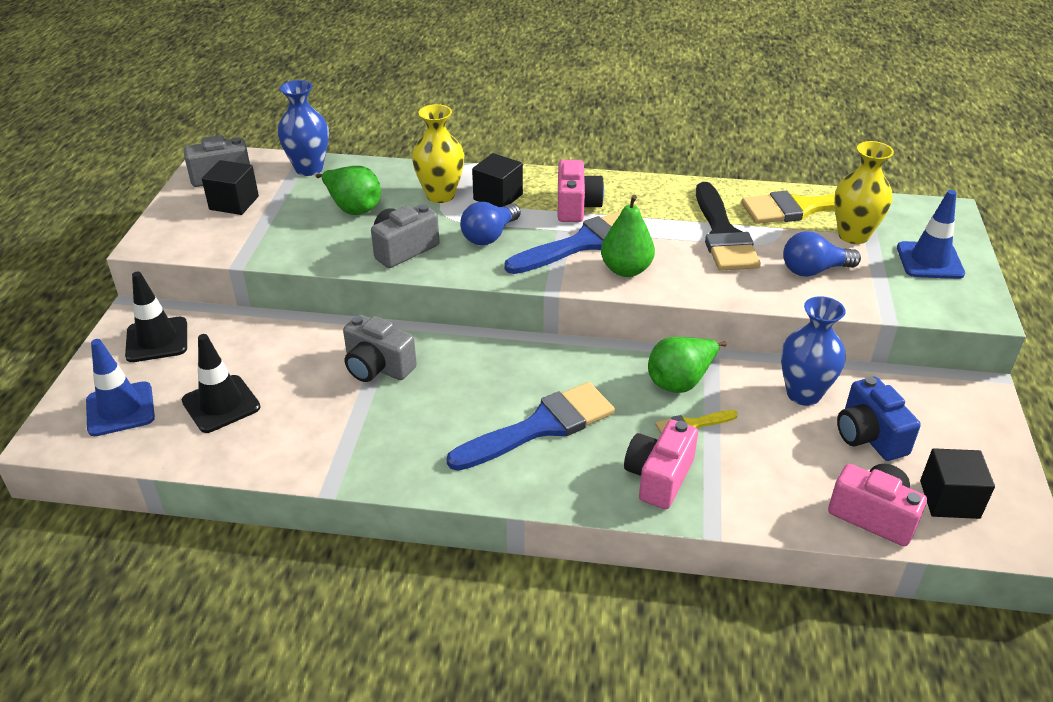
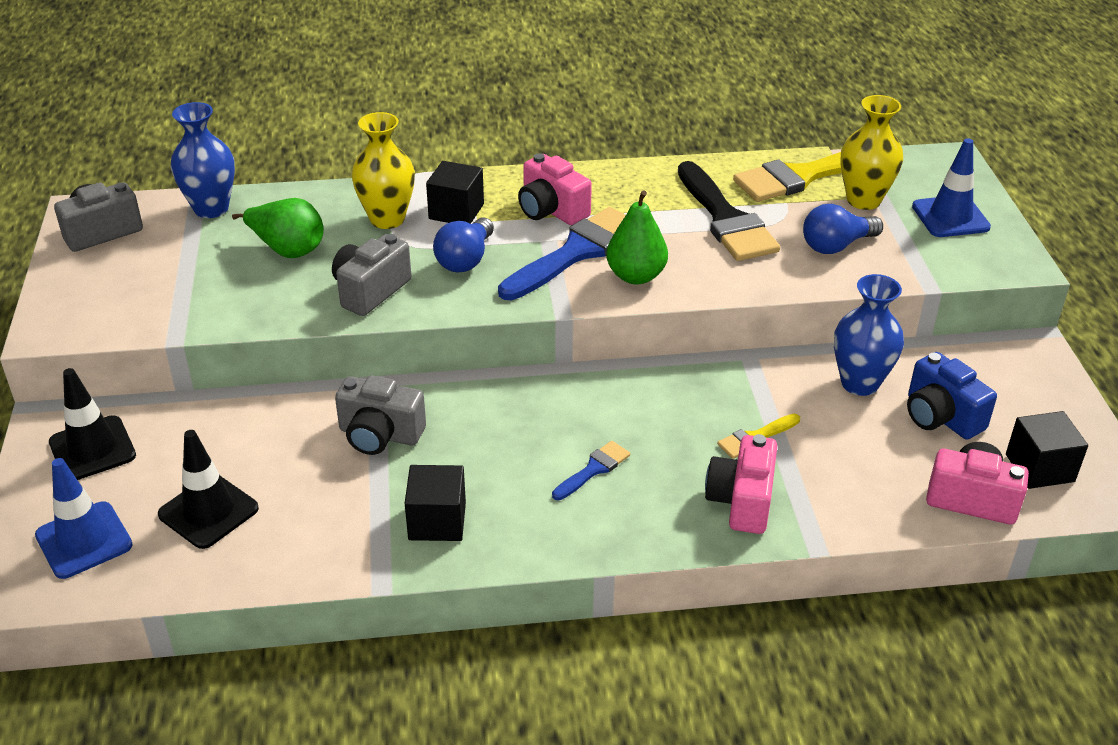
camera: 15 degrees left, 0 degrees up
black cube [202,160,259,215] -> black cube moved to [405,465,466,541]
blue brush [447,382,615,471] -> blue brush [552,441,630,500], size x0.48
pink camera [558,160,604,222] -> pink camera turned 150 degrees clockwise [518,153,592,225]
green pear [648,337,727,393] -> none

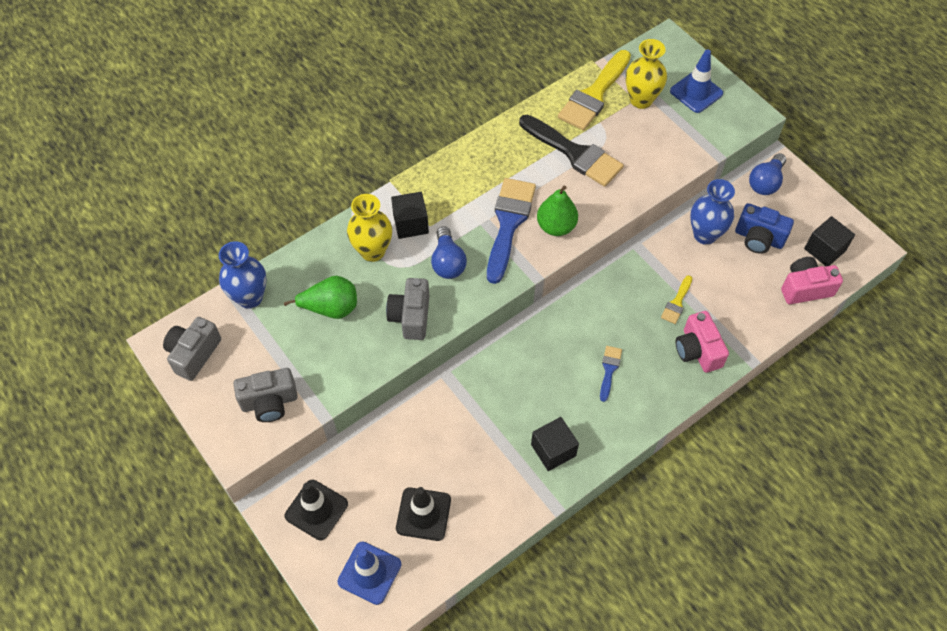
camera: 30 degrees left, 20 degrees up
grey camera [335,375,426,455] -> grey camera moved to [233,368,298,422]
pink camera [518,153,592,225] -> none
blue light bulb [803,204,883,254] -> blue light bulb moved to [749,153,786,195]

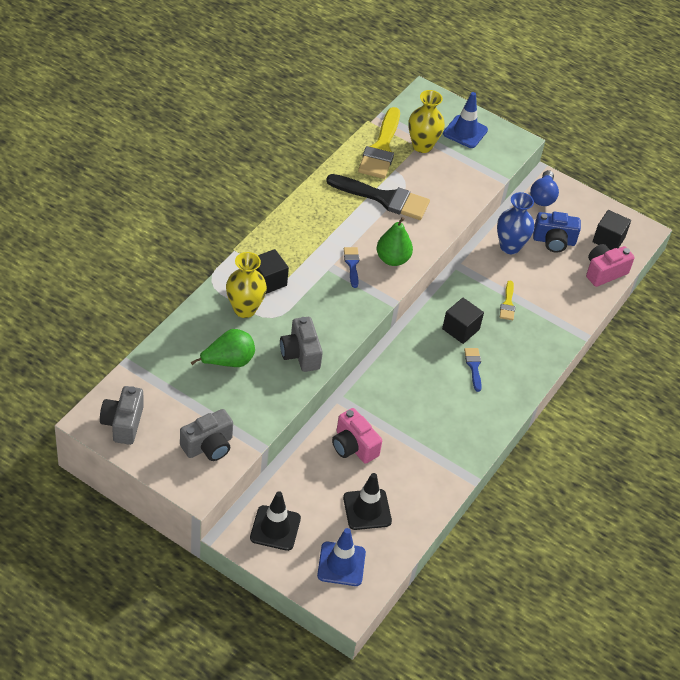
camera: 25 degrees left, 10 degrees down
blue vase [219,241,267,309] -> none
blue light bulb [431,226,467,279] -> none
blue brush [487,178,536,284] -> blue brush [344,247,360,288], size x0.48
black cube [531,417,579,471] -> black cube moved to [442,298,484,344]
pink camera [676,311,729,373] -> pink camera moved to [332,408,382,464]

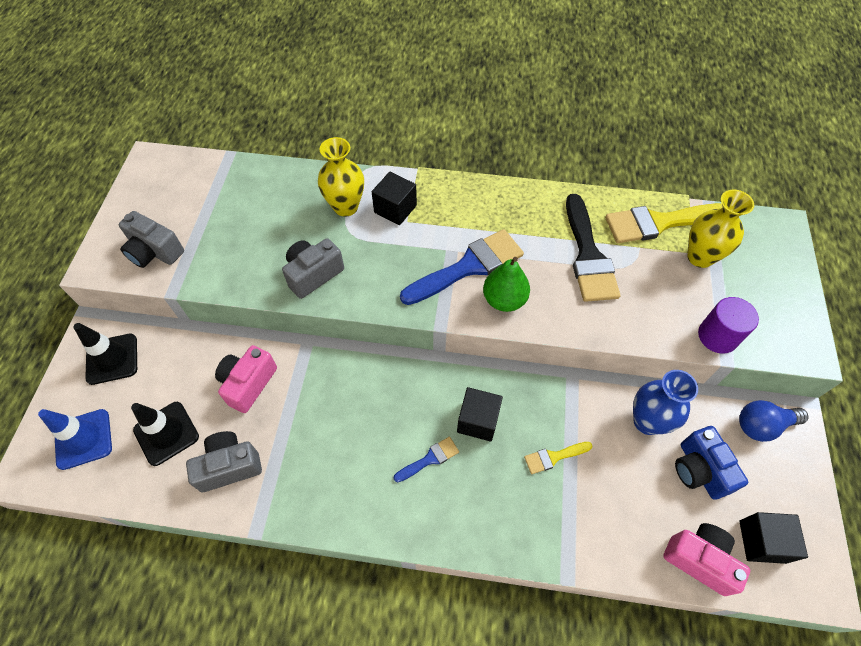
camera: 70 degrees right, 10 degrees up
grey camera [100,386,144,445] -> grey camera moved to [186,431,262,492]
green pear [191,329,255,367] -> none
blue brush [344,247,360,288] -> blue brush [400,229,524,305], size x2.10
blue traffic cone [443,92,488,148] -> none
none -> purple cylinder [698,297,759,354]

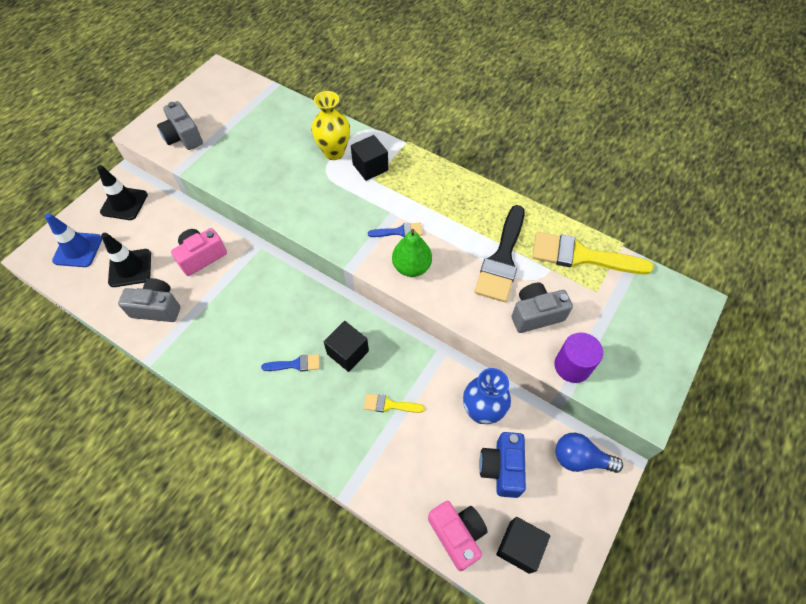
camera: 25 degrees right, 0 degrees up
grey camera [282,238,344,299] -> grey camera moved to [512,283,573,333]
blue brush [400,229,524,305] -> blue brush [368,223,423,237], size x0.48
yellow vase [687,190,754,268] -> none

